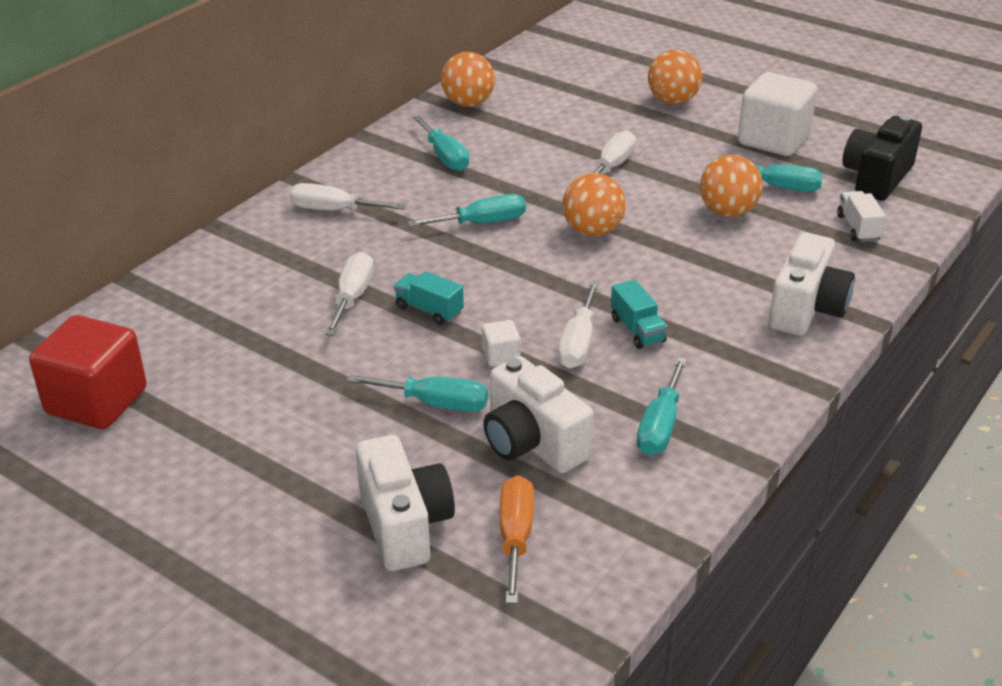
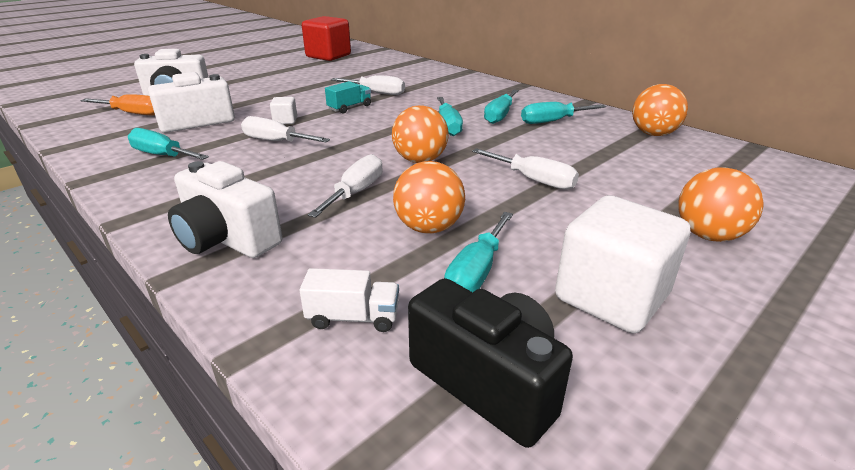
camera: 100 degrees right, 5 degrees down
white screwdriver [289,183,406,210] -> white screwdriver moved to [308,154,383,218]
turquoise screwdriver [347,375,488,412] -> turquoise screwdriver moved to [484,89,519,124]
turquoise truck [611,280,668,349] -> none

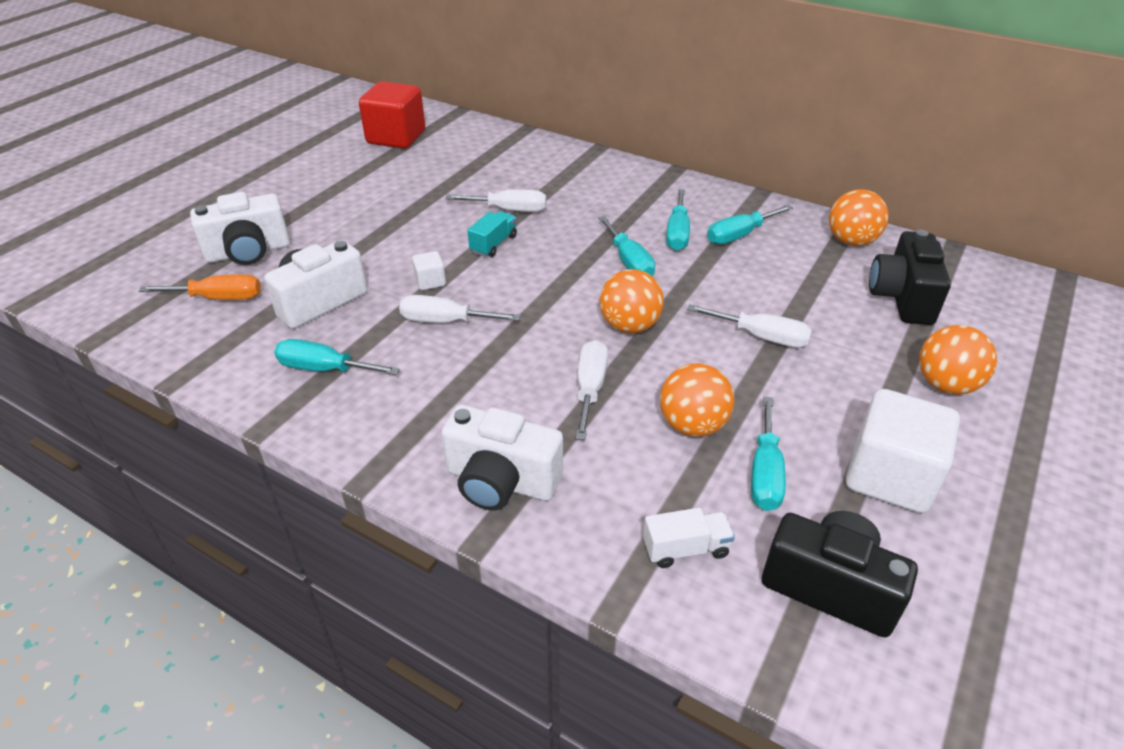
camera: 15 degrees left, 10 degrees up
none -> black camera [869,229,951,325]

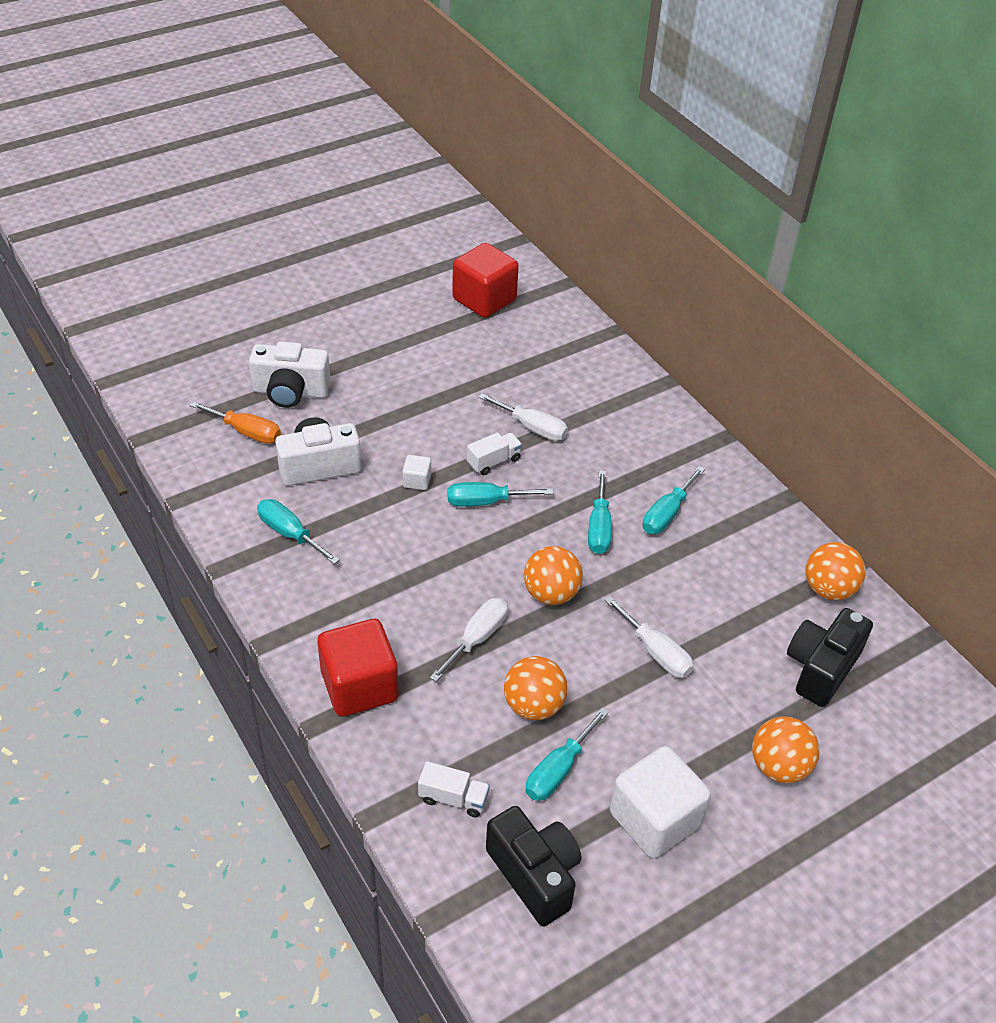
camera: 25 degrees right, 5 degrees up
white screwdriver [399,295,521,323] -> none
white camera [442,405,563,511] -> red cube [317,619,399,717]
turquoise truck [468,211,517,257] -> white truck [467,432,522,475]
turquoise screwdriver [707,205,793,244] -> turquoise screwdriver moved to [448,482,554,507]

